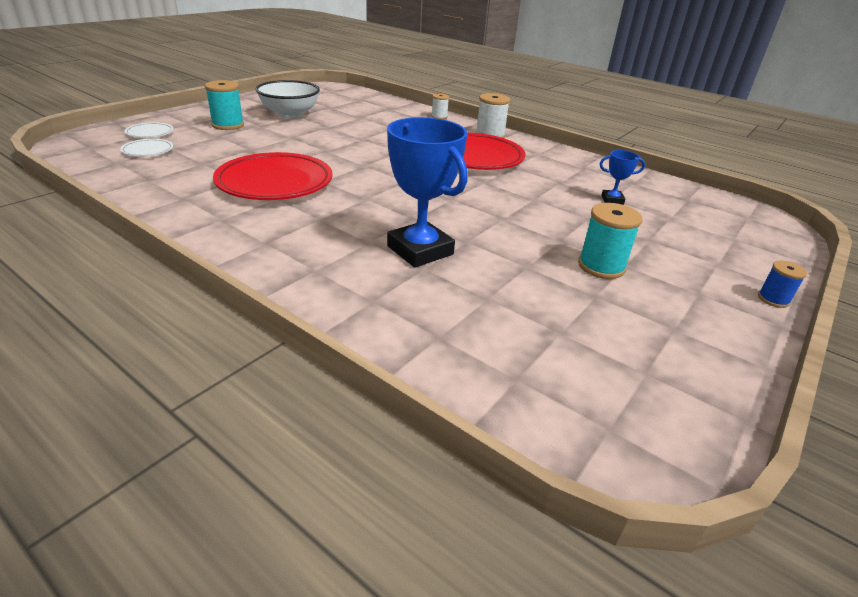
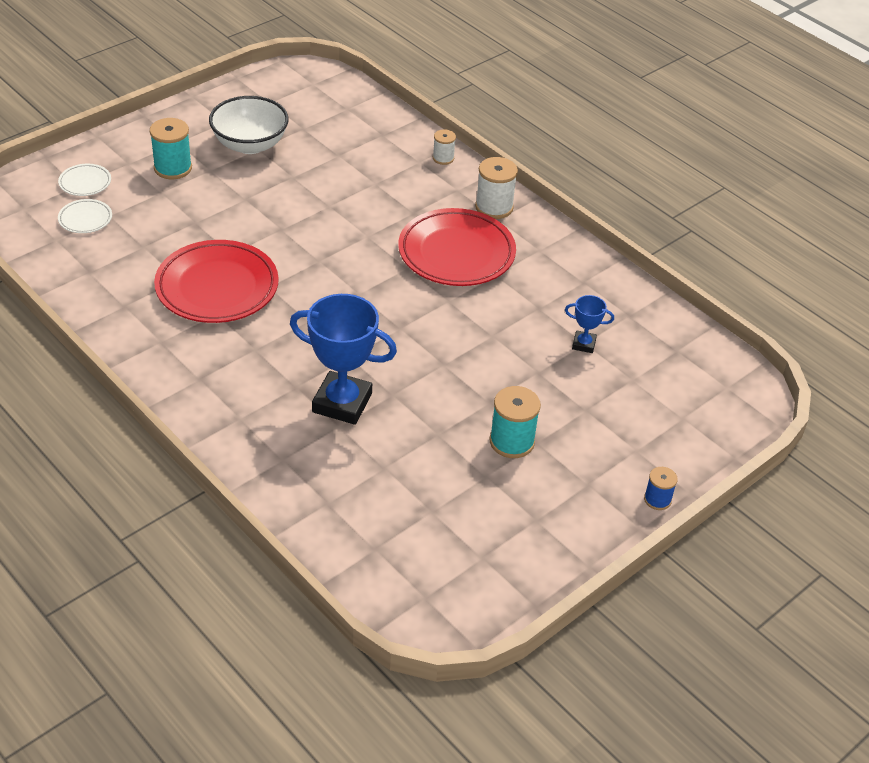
camera: 10 degrees right, 10 degrees up
blue trophy [387,117,468,268] -> blue trophy turned 45 degrees counterclockwise [290,294,397,425]

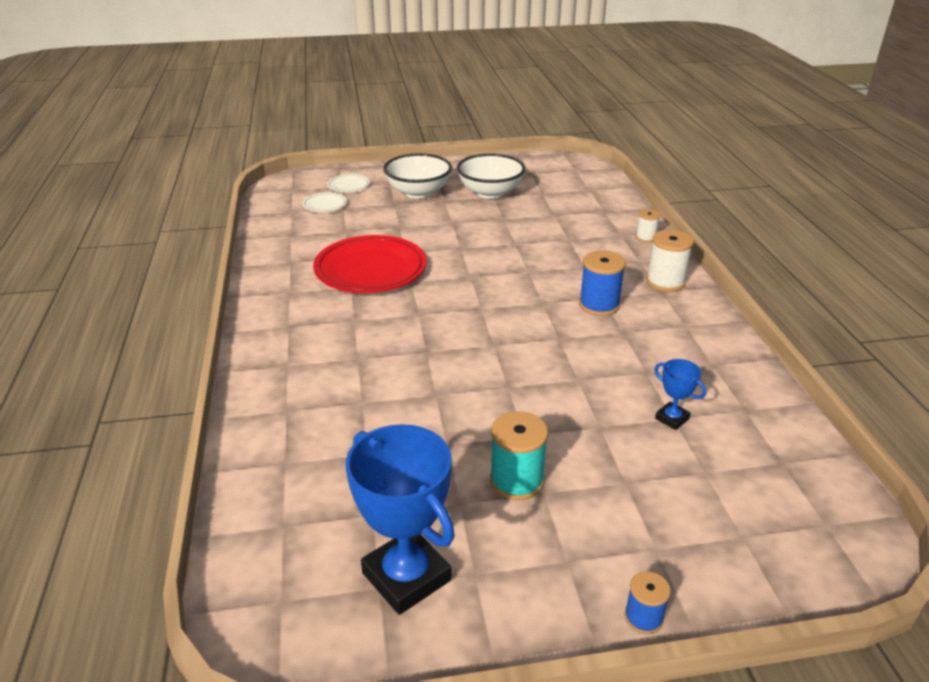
camera: 35 degrees right, 10 degrees down
turquoise spool [150,118,192,179] -> white bowl [383,154,452,199]
blue trophy [290,294,397,425] -> blue trophy moved to [346,424,455,615]
red plate [398,208,516,286] -> blue spool [579,251,626,316]

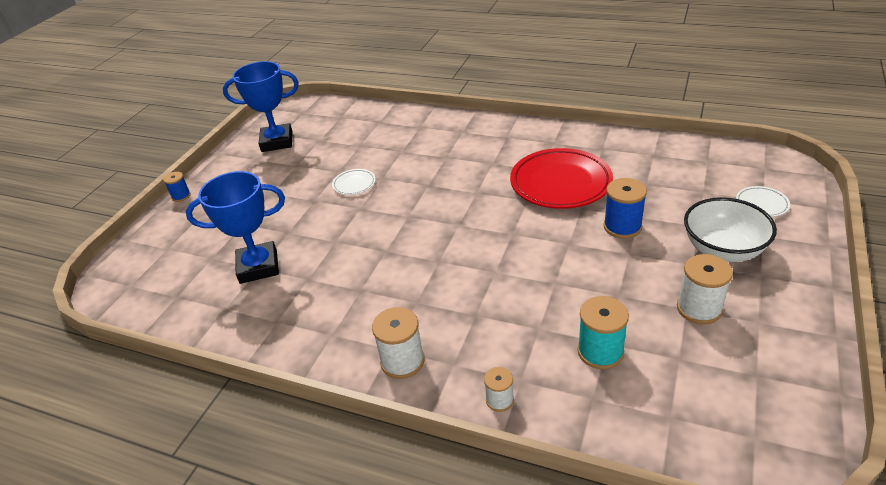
camera: 125 degrees right, 5 degrees up
white plate [302,192,347,212] -> white plate moved to [332,169,376,195]
white bowl [457,154,525,199] -> white spool [677,254,733,324]
turquoise spool [490,412,548,500] -> turquoise spool moved to [577,296,629,369]
blue spool [579,251,626,316] -> blue spool moved to [604,178,647,239]
blue trophy [654,359,707,430] -> blue trophy [186,171,285,284], size x2.10

